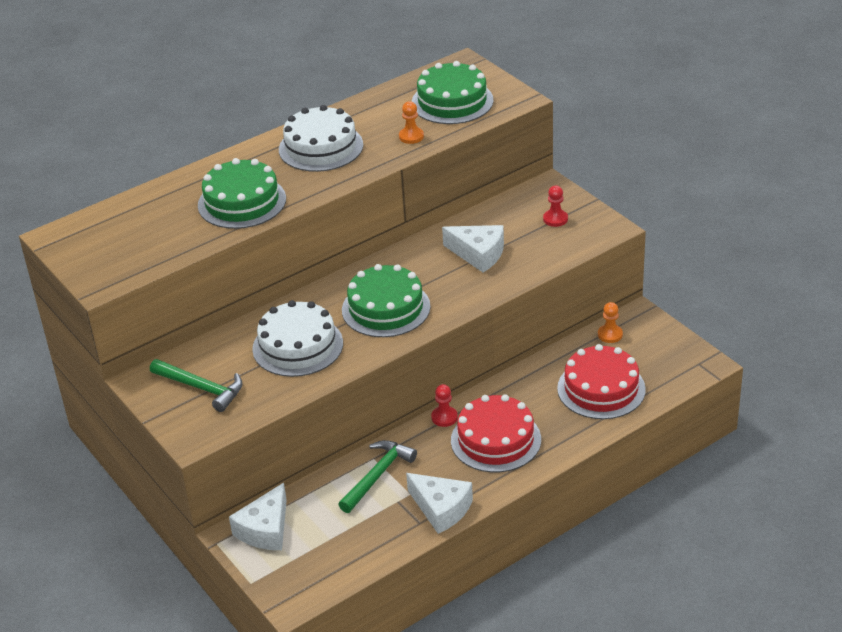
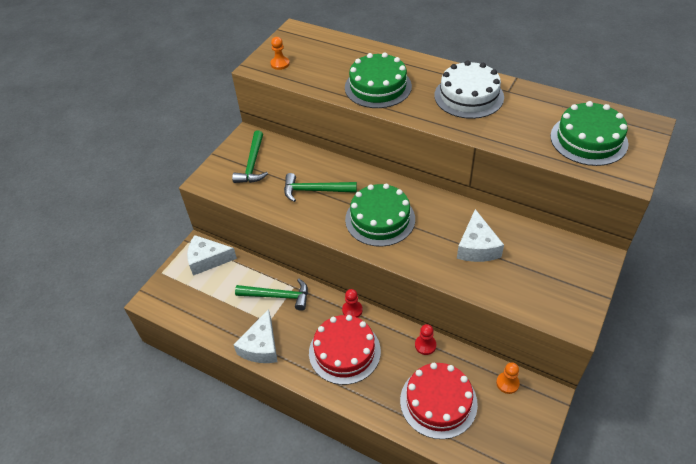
camera: 65 degrees right, 10 degrees up
white cake [252,300,343,377] -> green hammer [284,173,357,202]
orange pawn [399,101,424,144] -> orange pawn moved to [270,37,290,70]
red pawn [543,185,568,227] -> red pawn moved to [415,324,436,355]

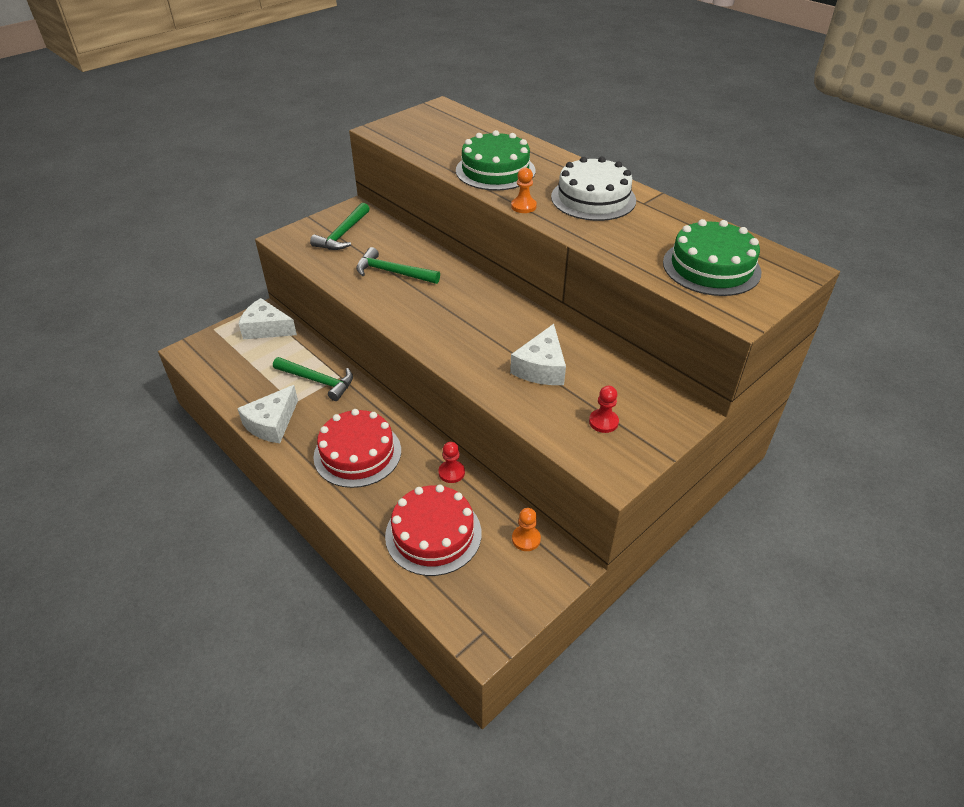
camera: 15 degrees right, 5 degrees down
orange pawn [270,37,290,70] -> orange pawn moved to [511,168,537,213]
red pawn [342,289,363,318] -> red pawn moved to [589,386,619,433]
green cake [345,184,415,247] -> none

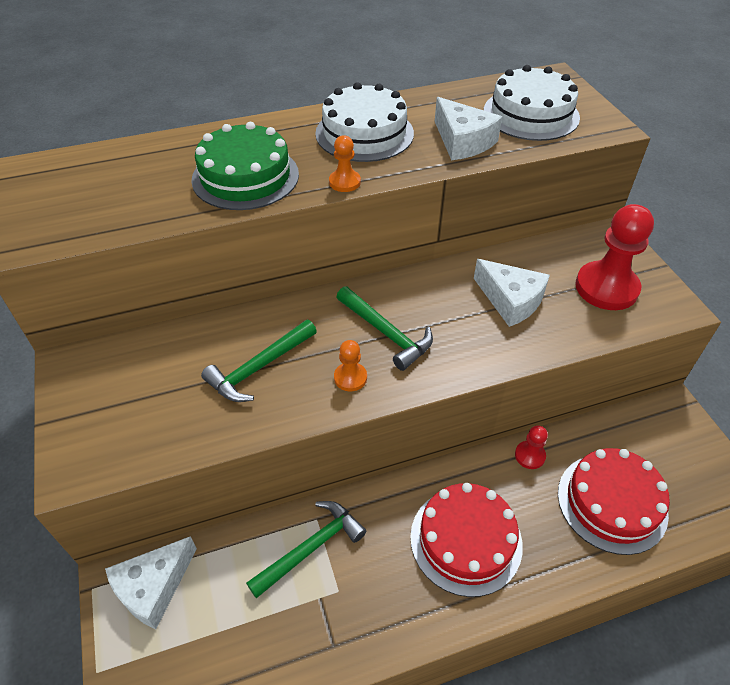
camera: 65 degrees left, 5 degrees up
white cheese [237,385,298,443] -> white cheese moved to [435,97,502,160]
green hammer [310,202,370,250] -> green hammer moved to [337,286,433,371]
orange pawn [512,508,541,551] -> orange pawn moved to [334,340,367,391]
red pawn [589,386,619,433] -> red pawn [575,204,654,310], size x2.09
green cake [663,219,761,296] -> white cake [484,65,580,141]

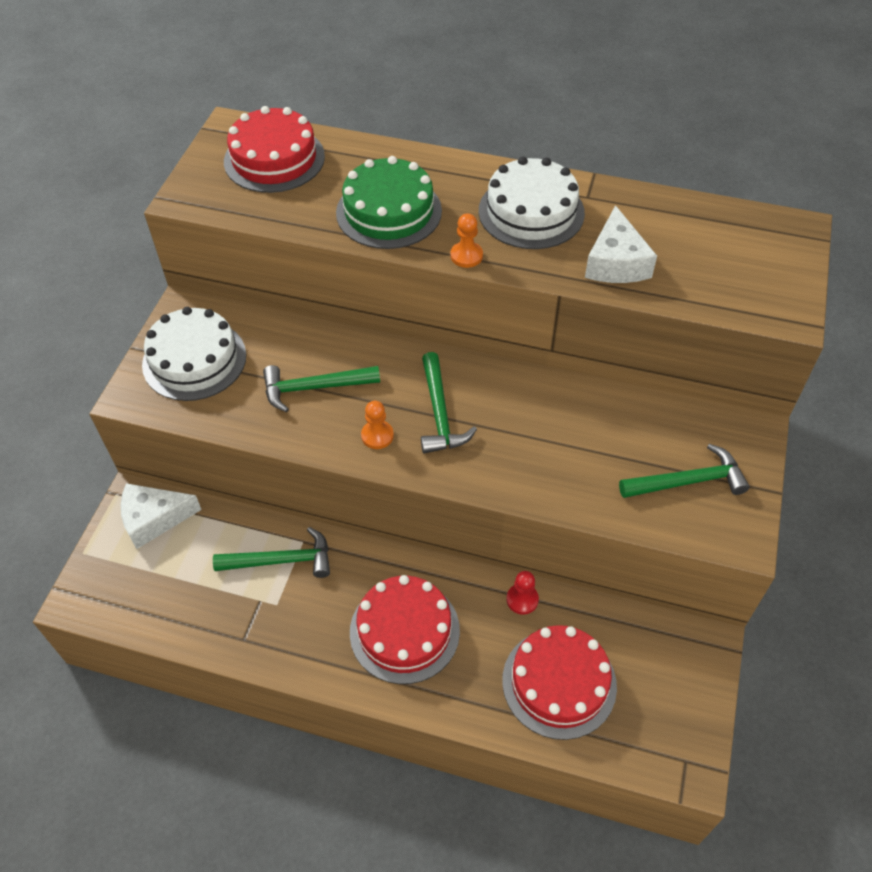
camera: 35 degrees right, 5 degrees up
white cheese [474,259,550,327] -> none
white cake [484,65,580,141] -> white cake moved to [142,307,246,401]
red pawn [575,204,654,310] -> green hammer [619,444,750,498]
none -> red cake [224,106,325,193]

